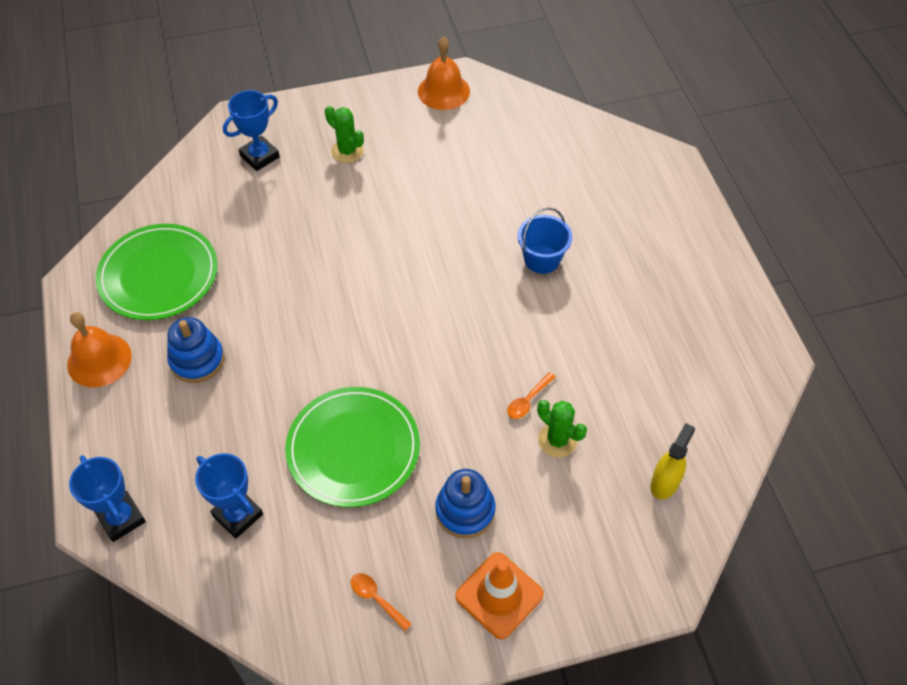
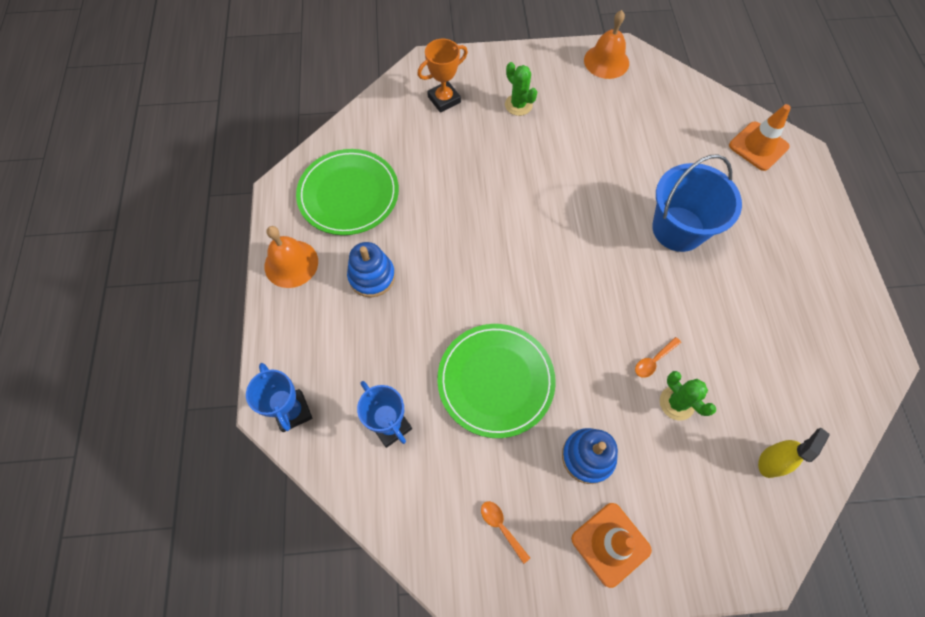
camera: 10 degrees right, 10 degrees up
blue trophy [223,90,280,171] -> orange trophy [417,39,468,113]
blue bucket [517,208,572,274] -> blue bucket [652,154,742,252], size x1.65
none -> orange traffic cone [729,104,791,171]

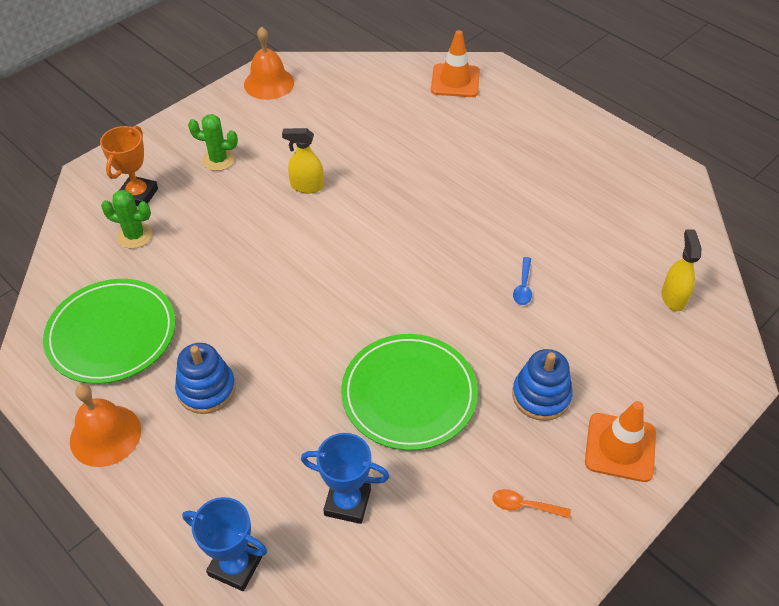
camera: 40 degrees left, 15 degrees down
orange spoon [635,337,681,378] -> blue spoon [513,257,532,305]
blue bucket [652,154,742,252] -> none
green cactus [660,371,716,420] -> green cactus moved to [101,190,152,249]
none -> yellow spray bottle [282,128,324,193]

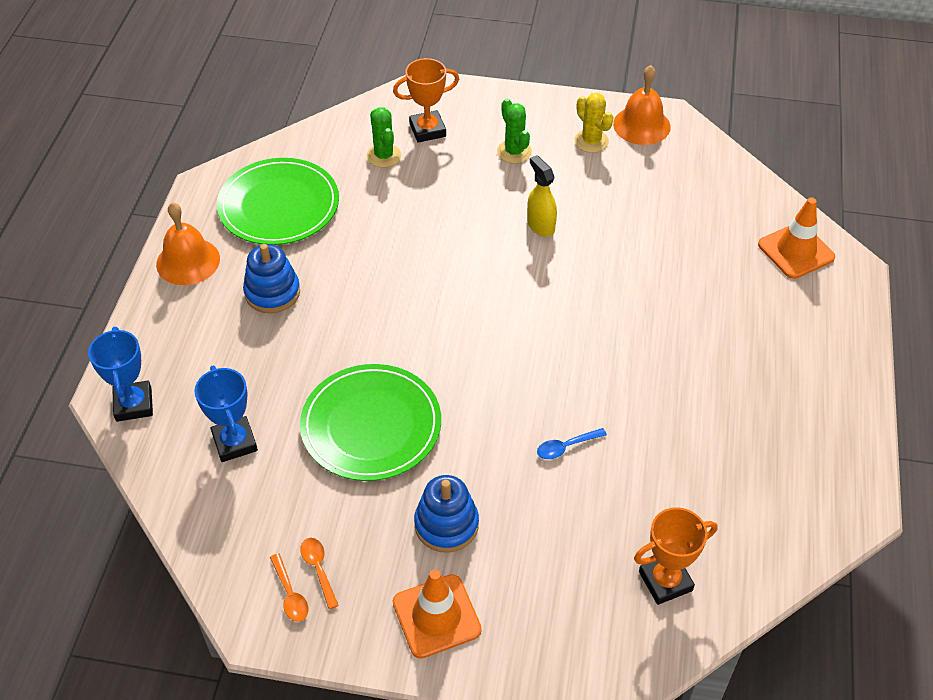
camera: 55 degrees right, 0 degrees up
yellow spray bottle [661,229,702,312] -> orange trophy [634,507,718,605]
none -> orange spoon [270,553,308,622]
none -> yellow cactus [574,93,613,153]

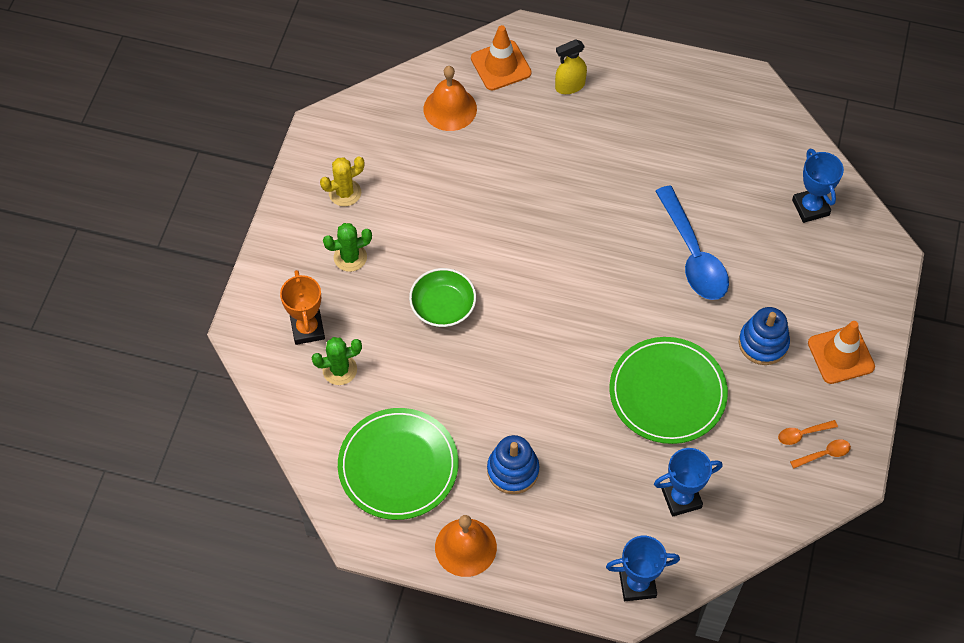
camera: 85 degrees left, 10 degrees up
yellow spray bottle [527,155,557,237] -> yellow spray bottle moved to [555,39,587,94]
blue spoon [537,428,607,459] -> blue spoon [655,186,729,300], size x2.38
orange bell [613,65,671,145] -> orange bell moved to [424,66,477,131]
orange trophy [634,507,718,605] -> blue trophy [792,149,844,223]
none -> green bowl [409,268,476,327]

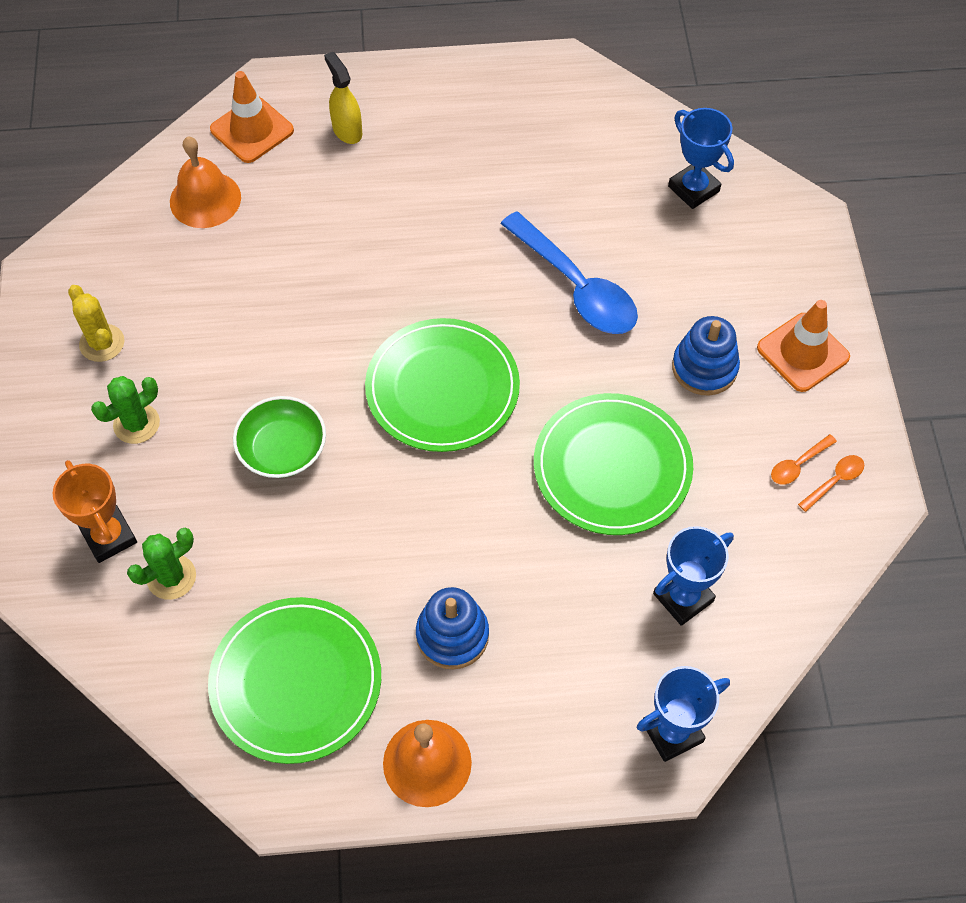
camera: 20 degrees left, 0 degrees up
yellow cactus [320,156,364,206] -> yellow cactus turned 75 degrees counterclockwise [68,285,124,362]
yellow spray bottle [555,39,587,94] -> yellow spray bottle turned 105 degrees clockwise [324,52,362,144]
none -> green plate [365,318,520,452]

